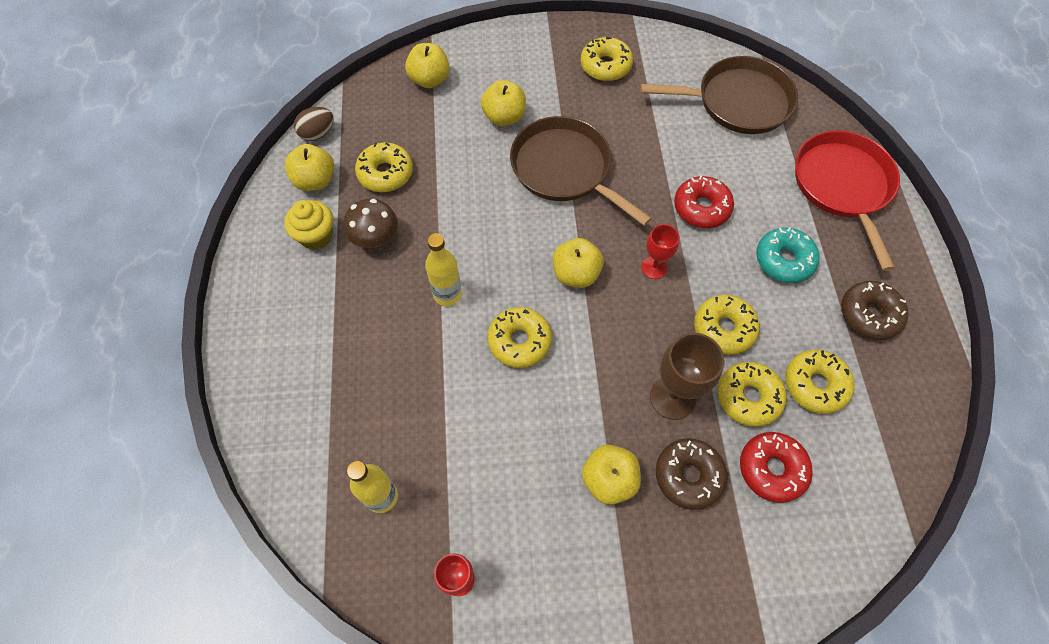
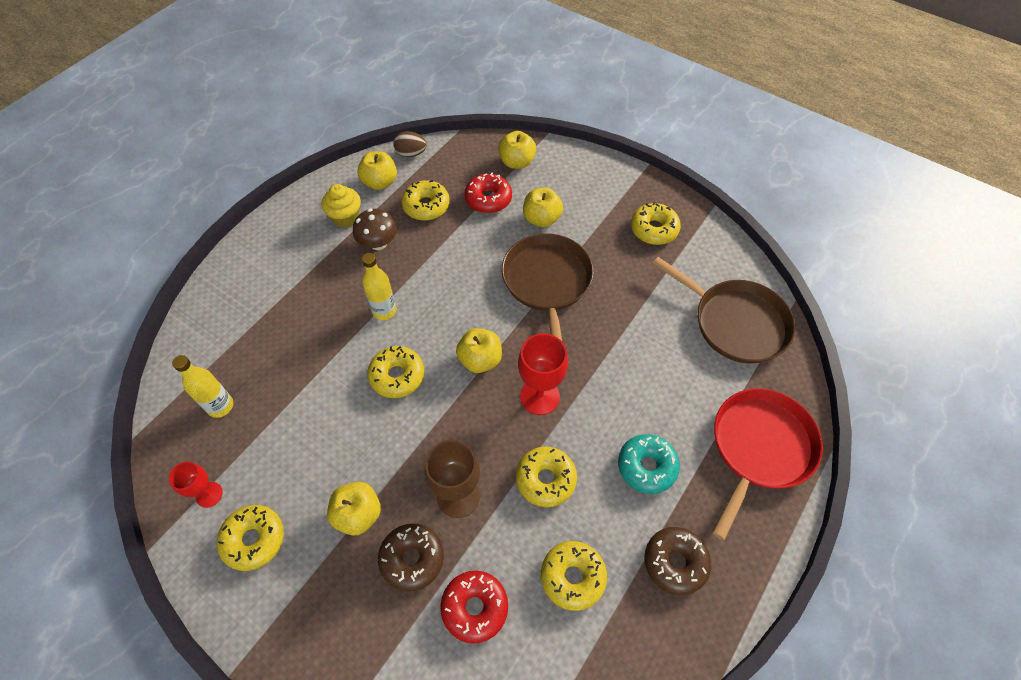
camera: 40 degrees right, 5 degrees down
red goblet [641,224,679,279] -> red goblet [518,333,568,415], size x1.64
red donut [674,176,734,228] -> red donut moved to [465,173,512,213]
yellow donut [718,362,787,427] -> yellow donut moved to [217,505,284,571]

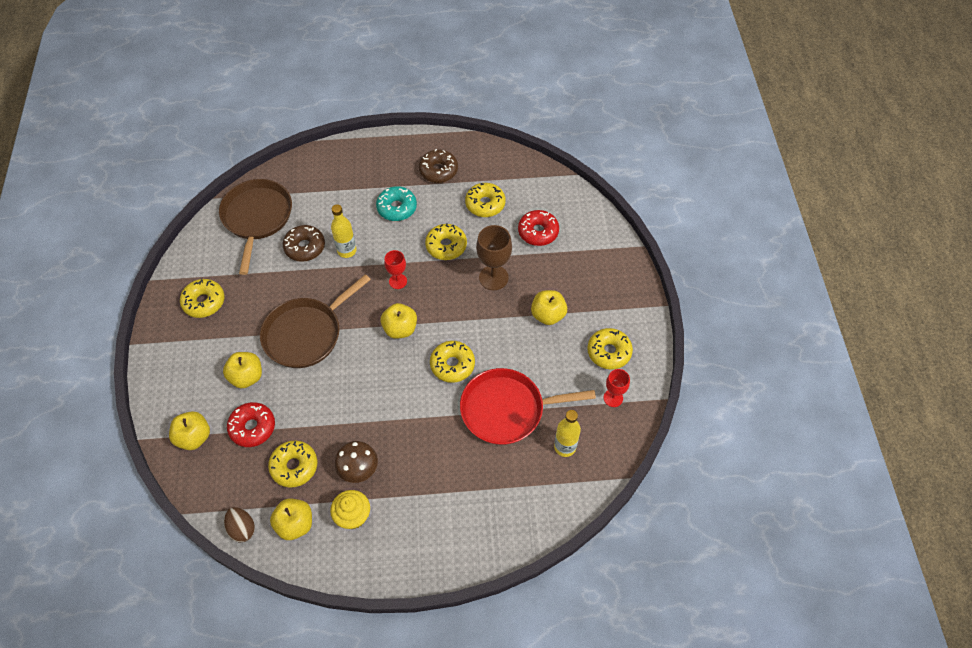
camera: 130 degrees left, 0 degrees up
yellow bottle [362,253,397,320] -> yellow bottle moved to [331,204,357,258]
brown donut [378,523,444,592] -> brown donut moved to [283,225,325,262]
red goblet [518,333,568,415] -> red goblet [384,250,407,289], size x0.61
red pan [712,388,823,540] -> red pan moved to [460,368,596,445]

